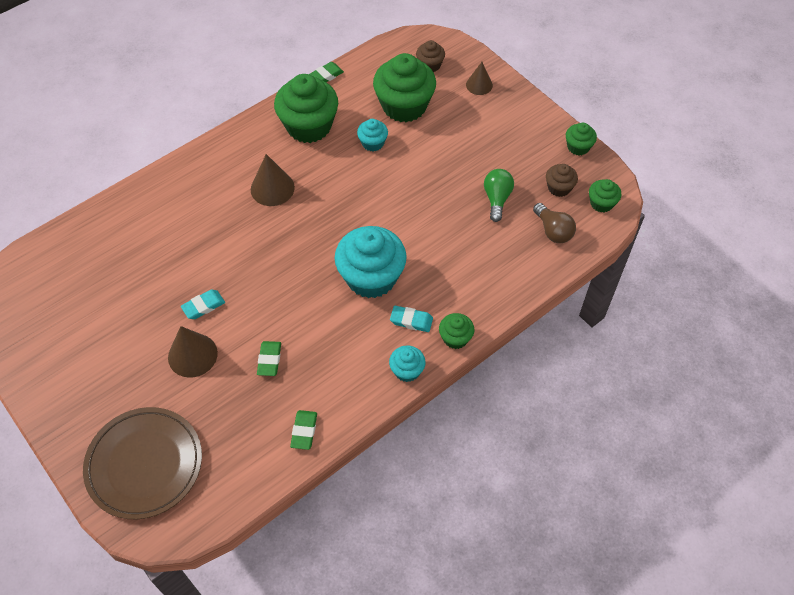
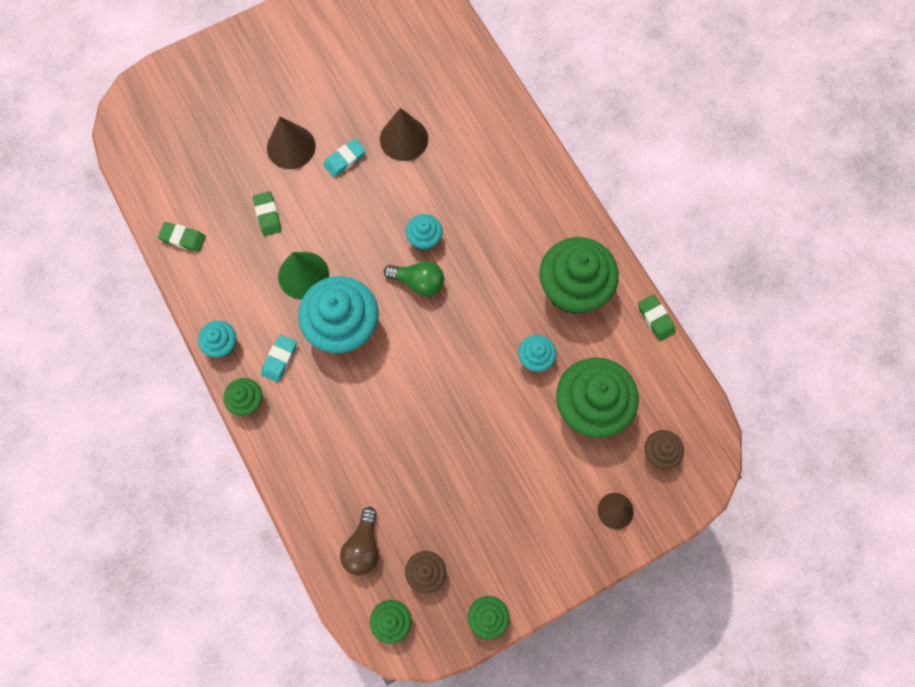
camera: 100 degrees right, 15 degrees up
brown plate [83,407,202,519] -> none
turquoise eraser [181,290,225,319] -> turquoise eraser turned 75 degrees clockwise [324,139,366,177]
brown cone [251,154,295,206] -> brown cone moved to [380,108,428,161]
green eraser [257,341,281,376] -> green eraser turned 60 degrees clockwise [253,191,282,236]
green light bulb [484,169,514,222] -> green light bulb moved to [384,261,444,296]
brown light bulb [533,203,576,243] -> brown light bulb turned 60 degrees counterclockwise [340,507,379,576]
none -> green cone [278,252,329,300]
none -> turquoise cupcake [406,214,443,251]

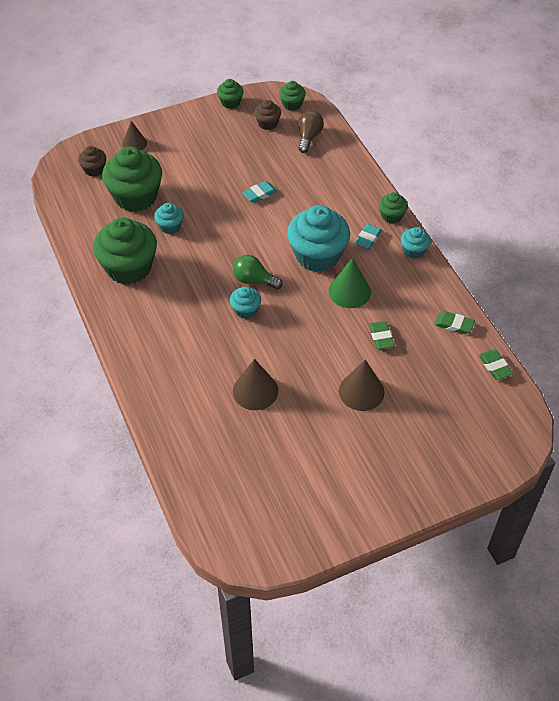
camera: 175 degrees left, 20 degrees down
turquoise eraser [324,139,366,177] -> turquoise eraser moved to [242,181,278,203]
green eraser [638,294,676,341] -> green eraser moved to [479,350,513,380]

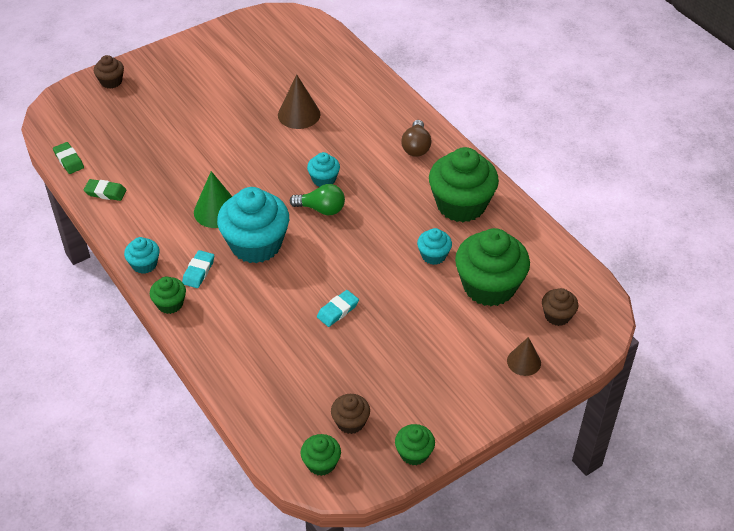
camera: 170 degrees right, 5 degrees down
brown light bulb [298,110,324,153] -> brown light bulb moved to [401,120,431,157]
brown cone [339,359,385,411] -> none
green eraser [369,321,395,349] -> none
none -> brown cupcake [94,55,124,89]

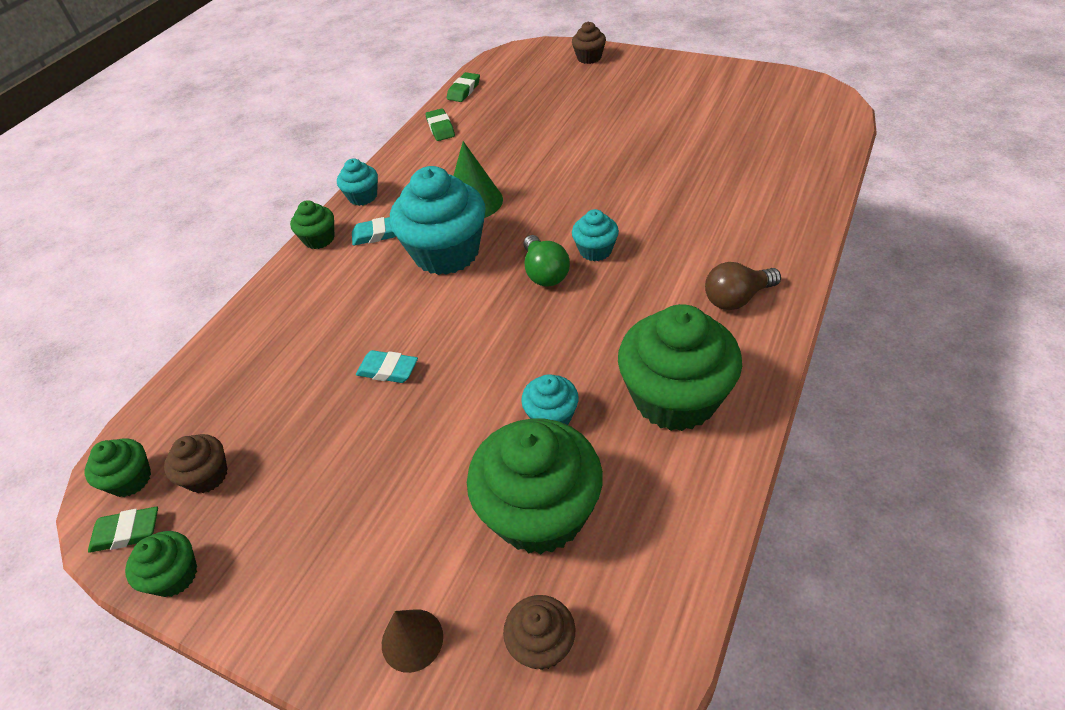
camera: 65 degrees right, 0 degrees up
brown cone [278,74,320,129] -> none
none -> green eraser [88,507,158,553]

